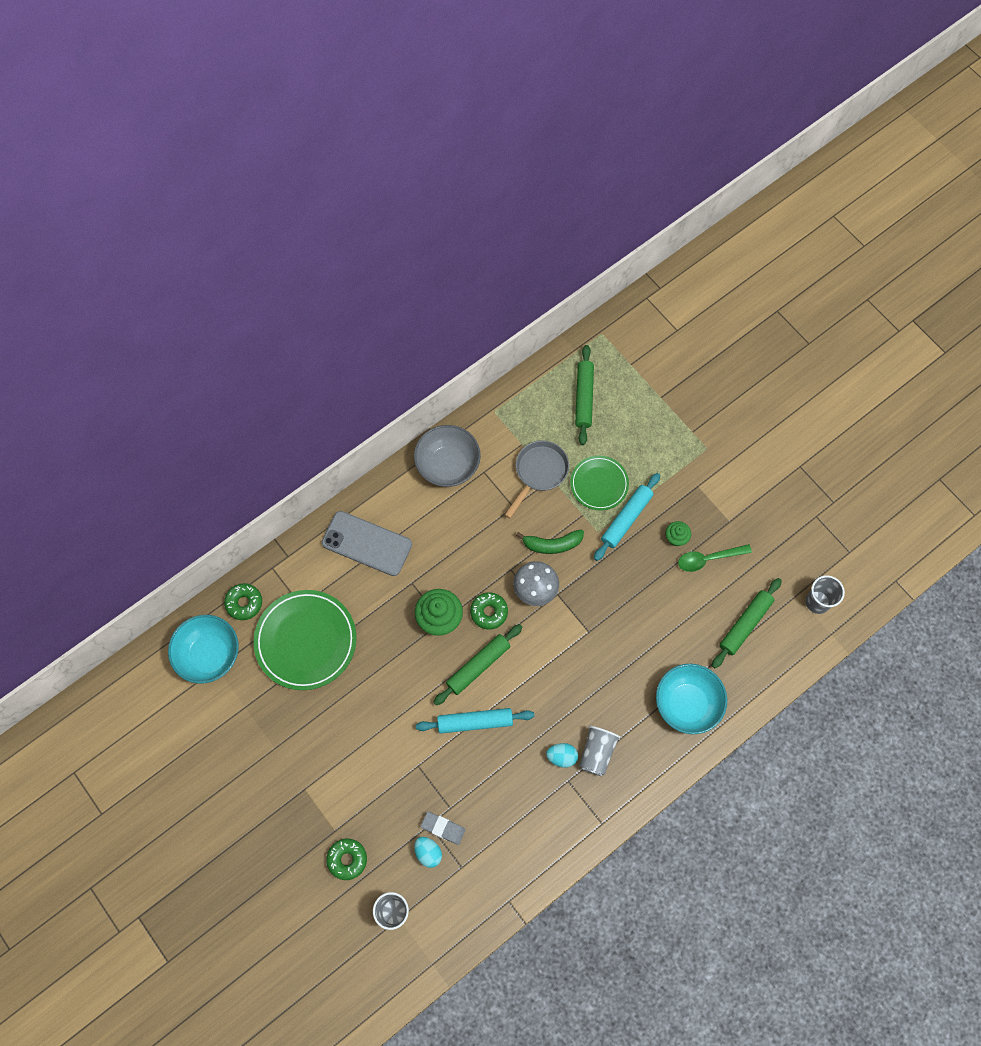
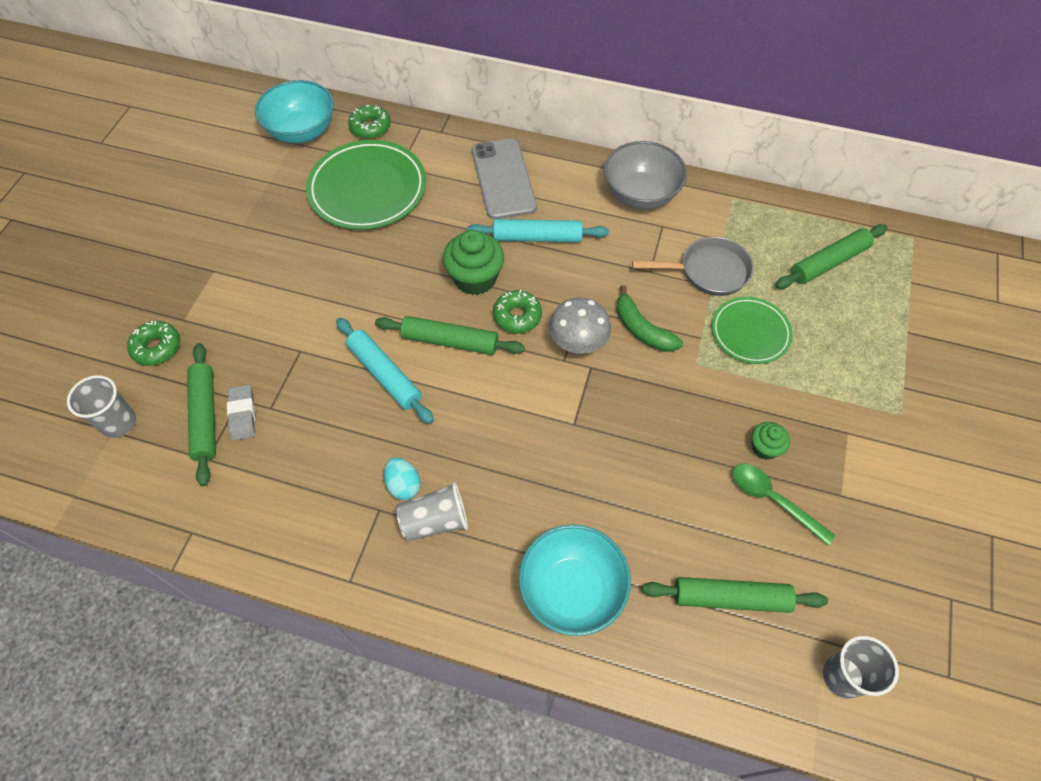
camera: 55 degrees right, 10 degrees down
turquoise egg [414,837,442,868] -> green rolling pin [187,343,216,486]
turquoise rolling pin [594,473,660,561] -> turquoise rolling pin moved to [467,219,609,242]

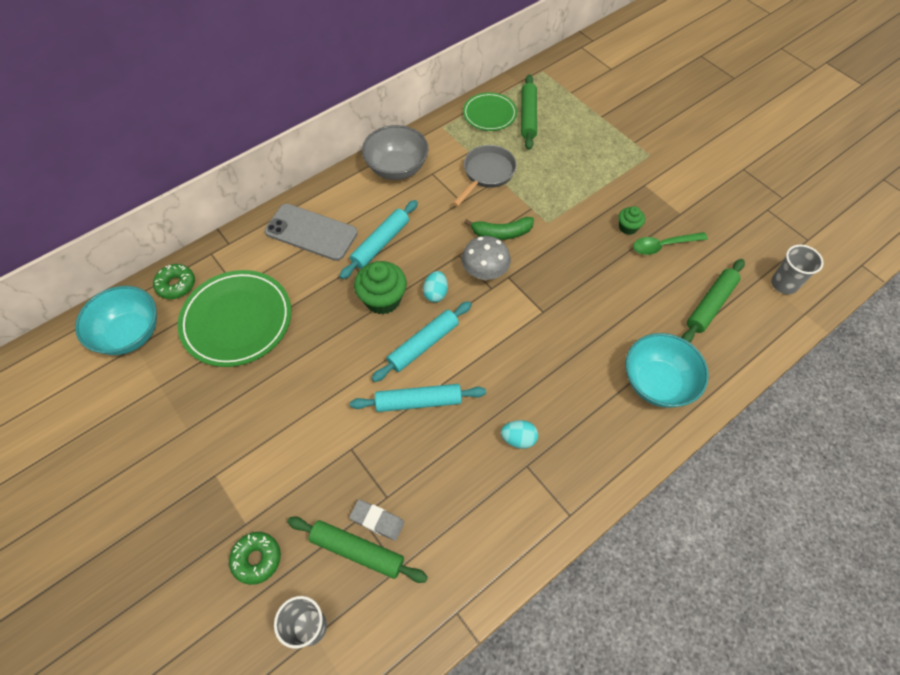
camera: 55 degrees left, 0 degrees up
green rolling pin [375,316,525,355] -> turquoise rolling pin [372,301,472,382]
grey cup [396,482,468,541] -> none
green donut [493,290,542,334] -> turquoise egg [423,271,448,302]
green plate [712,297,793,364] -> green plate moved to [463,92,517,131]

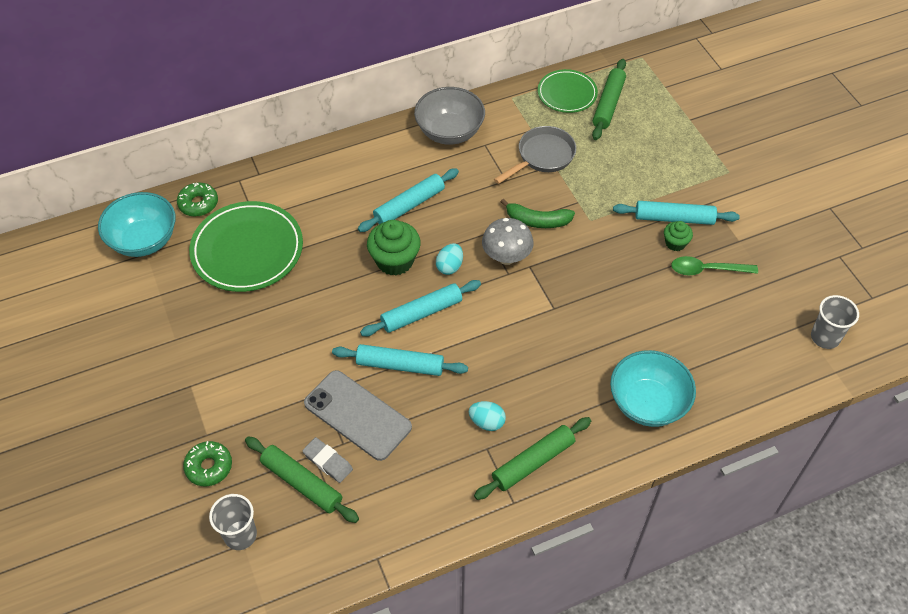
camera: 15 degrees right, 5 degrees down
grey phone [265,204,358,261] -> grey phone moved to [304,370,412,461]
green rolling pin [682,259,745,343] -> green rolling pin moved to [474,417,591,500]
none -> turquoise rolling pin [613,201,740,225]

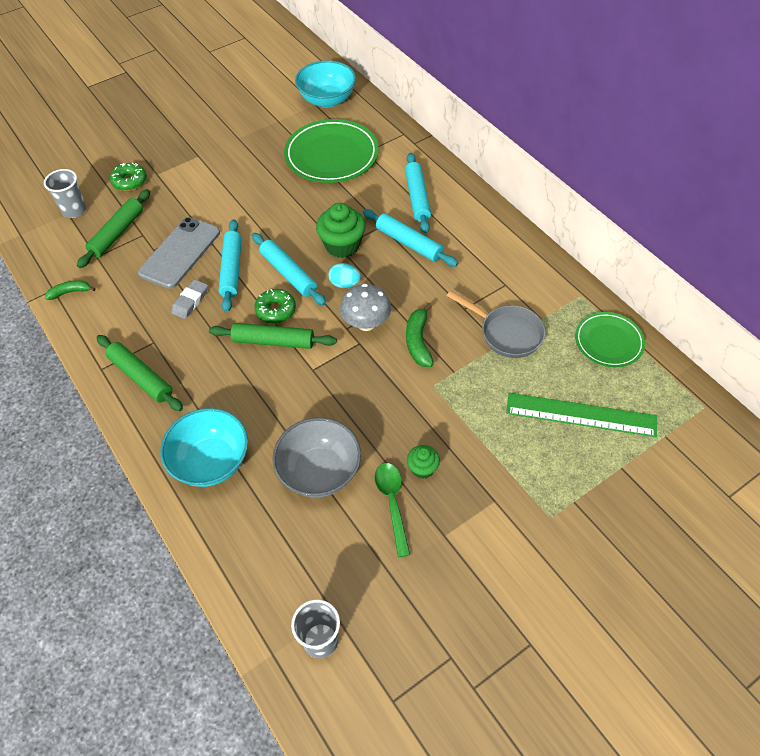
camera: 80 degrees right, 0 degrees up
green donut [177,182,218,217] -> green donut moved to [254,289,296,324]
grey eraser [302,437,353,483] -> grey eraser moved to [171,279,208,319]
grey bowl [414,87,485,145] -> grey bowl moved to [272,418,361,497]
turquoise egg [469,401,506,431] -> none
green rolling pin [592,59,626,140] -> green rolling pin moved to [209,323,337,349]
turquoise rolling pin [613,201,740,225] -> turquoise rolling pin moved to [405,153,431,233]
none -> green banana [45,280,95,300]
none -> green ruler [506,393,657,437]

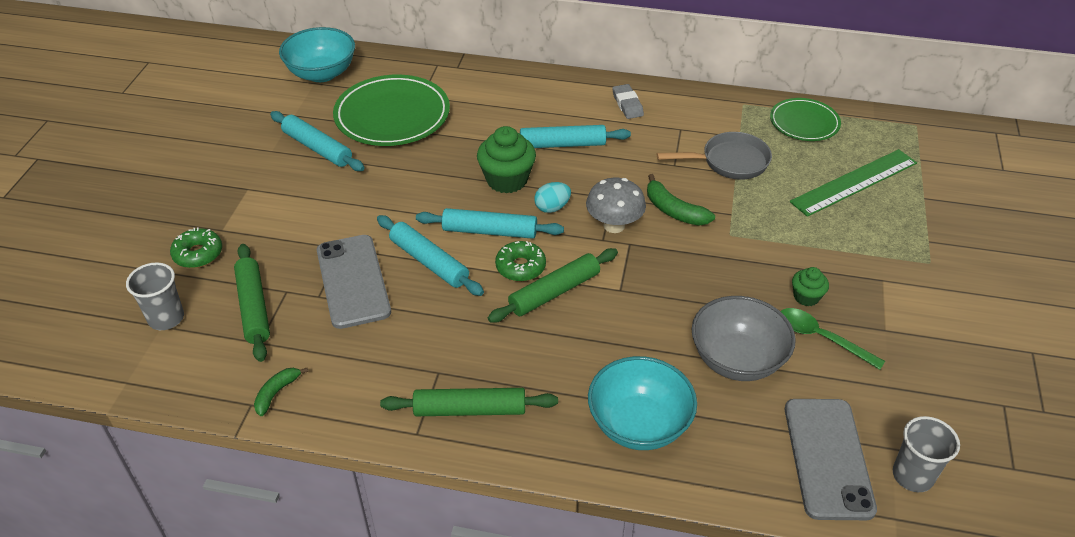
camera: 45 degrees left, 10 degrees down
grey eraser [171,279,208,319] -> grey eraser moved to [612,84,644,119]
turquoise rolling pin [405,153,431,233] -> turquoise rolling pin moved to [270,111,364,171]
none -> grey phone [785,399,877,520]

